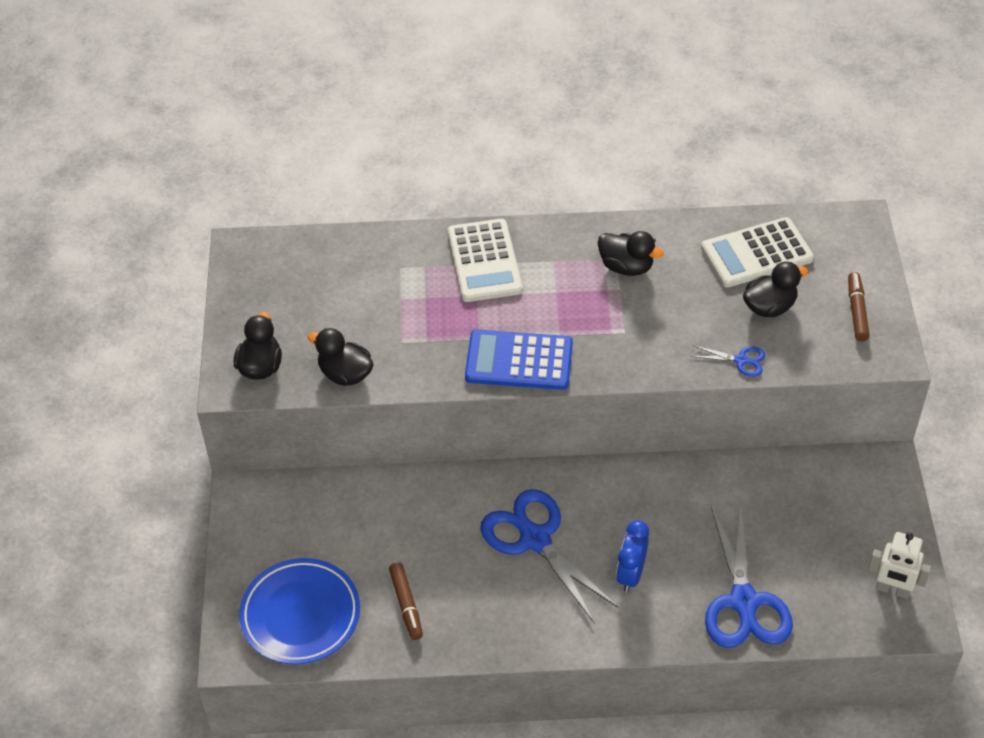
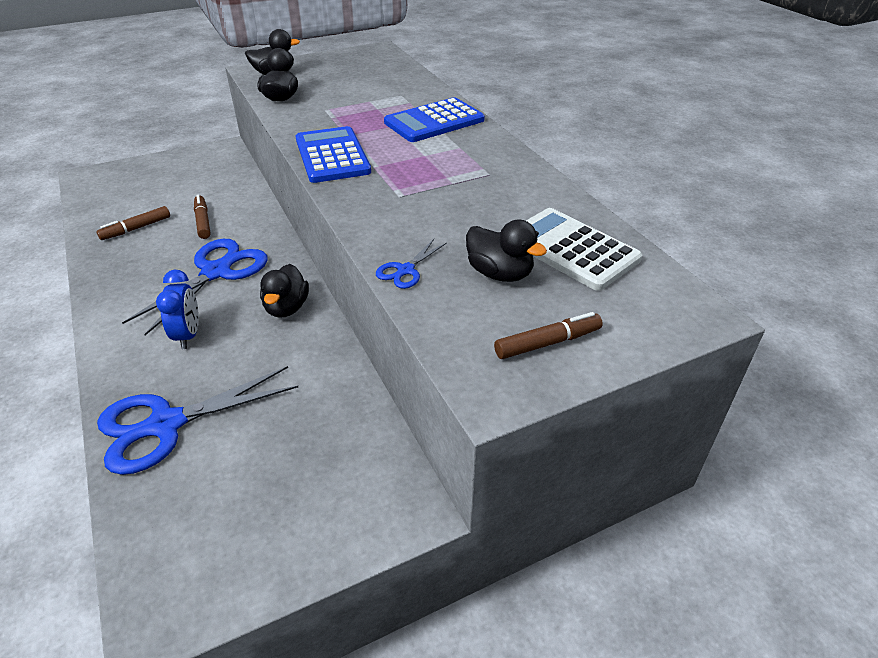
camera: 65 degrees right, 10 degrees down
blue plate [239,558,360,664] -> none
white calculator [448,219,523,302] -> blue calculator [384,97,485,142]
black duck [598,231,663,276] -> black duck moved to [260,264,309,318]
blue clock [616,520,649,592] -> blue clock turned 90 degrees clockwise [156,270,199,349]
blue scissors [690,345,765,377] -> blue scissors turned 45 degrees clockwise [376,239,447,289]
white robot [868,532,931,599] -> none
none -> brown marker [194,195,210,239]

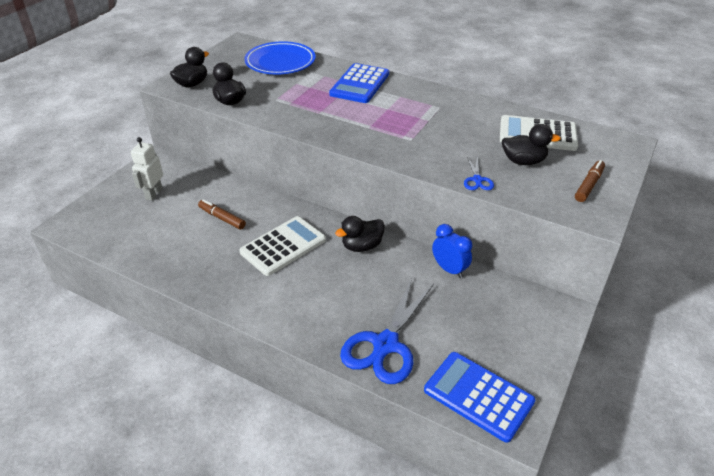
camera: 35 degrees left, 0 degrees up
brown marker [96,206,170,240] -> none
blue scissors [122,239,267,335] -> white calculator [239,216,326,276]
blue clock [156,270,199,349] -> blue clock moved to [432,224,472,278]
black duck [260,264,309,318] -> black duck turned 90 degrees clockwise [335,216,385,252]
blue calculator [296,126,371,183] -> blue calculator moved to [424,352,535,443]
none -> white robot [131,137,163,201]
none -> blue plate [244,41,315,75]

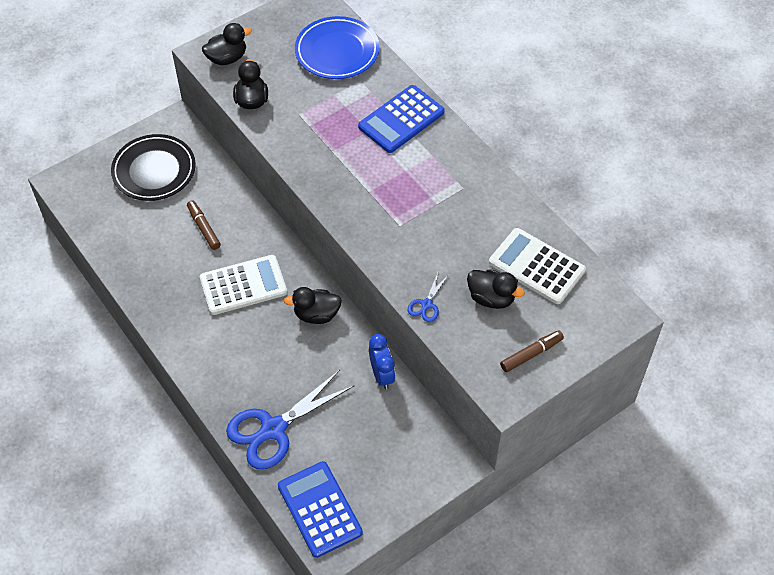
camera: 25 degrees right, 15 degrees up
white robot [131,137,163,201] -> black plate [111,134,196,201]

